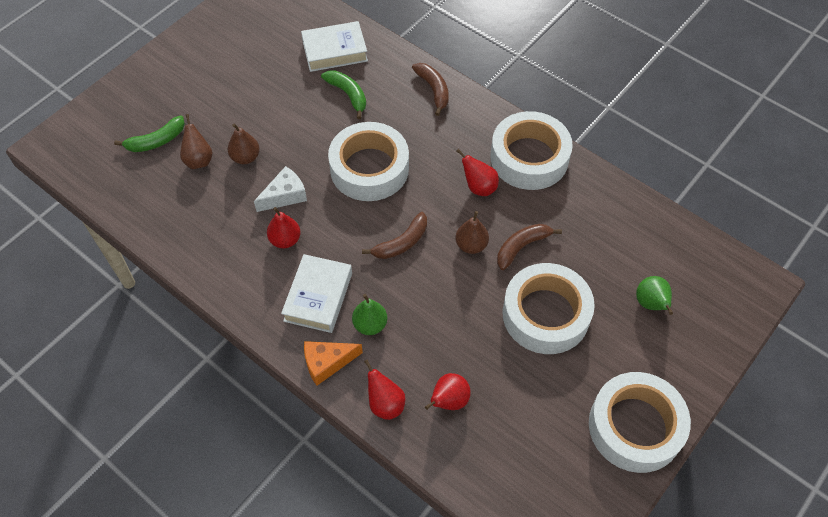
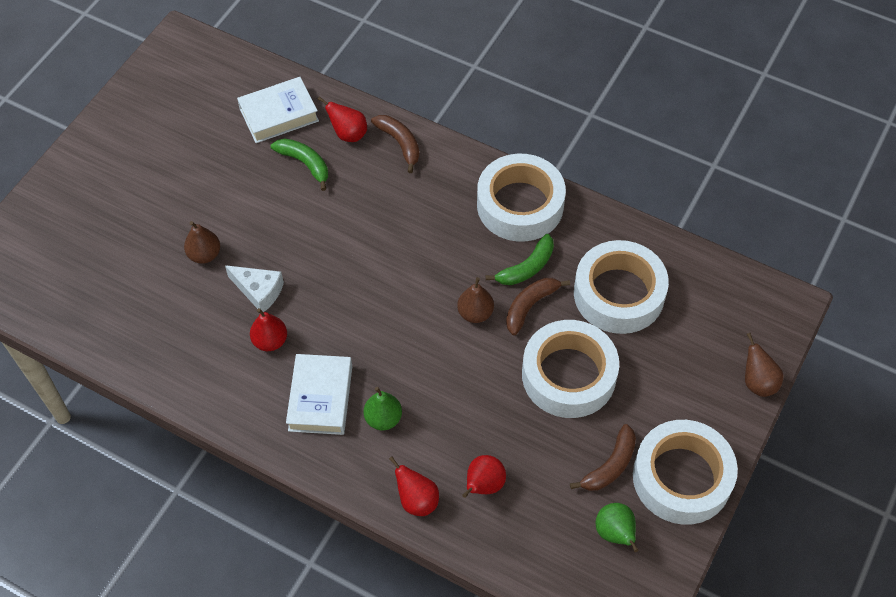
camera: 10 degrees left, 0 degrees up
green banana [114,116,185,152] -> green banana moved to [486,234,554,285]
brown pear [180,114,212,169] -> brown pear moved to [745,333,784,397]
white cheese [254,166,307,212] -> white cheese turned 75 degrees clockwise [225,265,284,312]
orange cheese [304,341,363,386] -> none
white tape [328,122,409,201] -> white tape moved to [574,240,669,334]
brown banana [362,212,427,259] -> brown banana moved to [570,424,636,491]
red pear [456,149,499,196] -> red pear moved to [317,96,367,142]
green pear [636,276,673,315] -> green pear moved to [595,503,638,552]

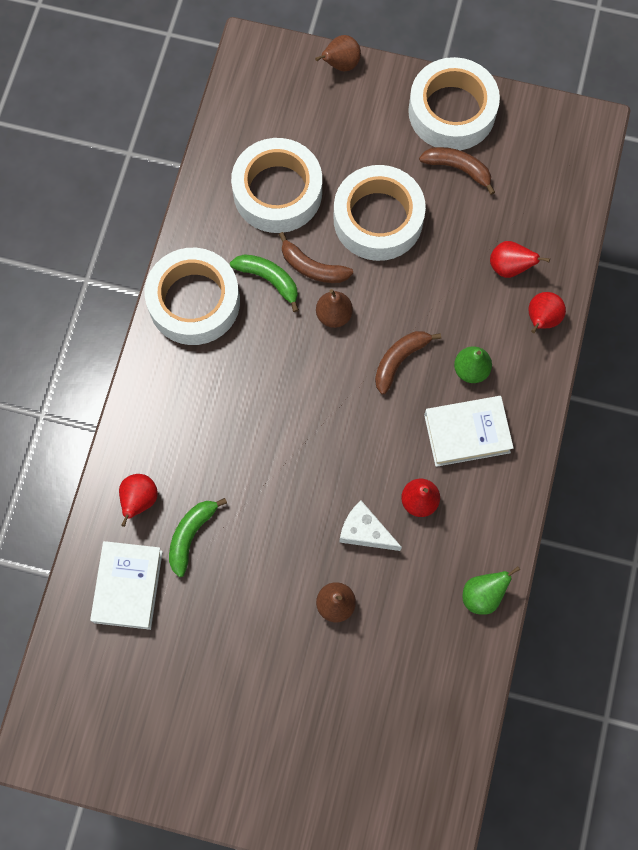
camera: 105 degrees left, 15 degrees up
white cheese [225,265,284,312] -> white cheese turned 75 degrees counterclockwise [340,501,402,551]
white book [237,77,319,143] -> white book turned 45 degrees clockwise [90,541,163,630]
brown banana [371,115,420,173] -> brown banana moved to [375,331,441,394]
green pear [595,503,638,552] -> green pear moved to [462,566,520,615]

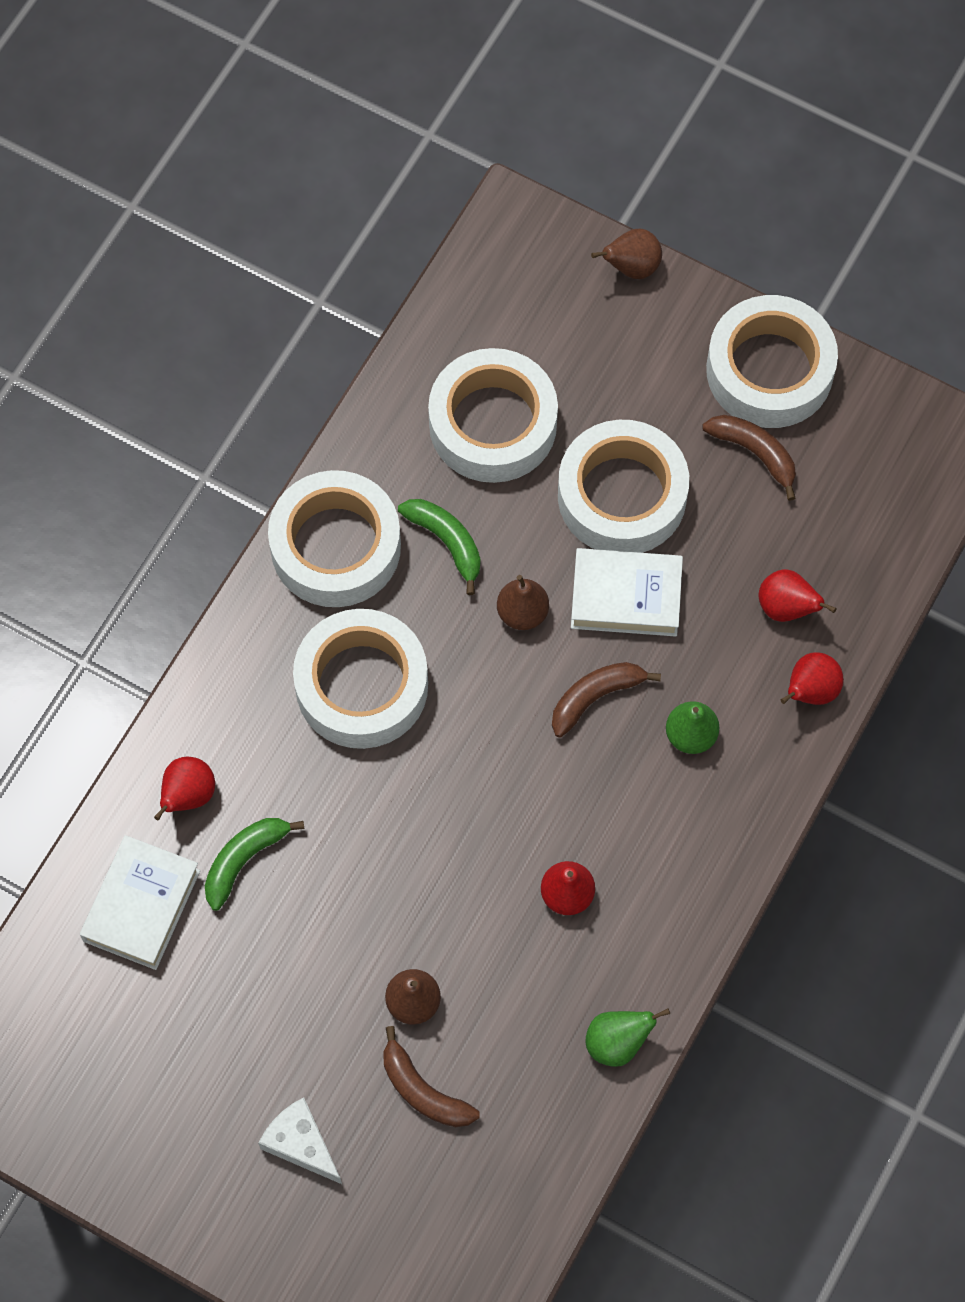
camera: 15 degrees right, 5 degrees down
brown banana [279,232,353,283] -> brown banana moved to [383,1026,479,1127]
white cheese [340,501,402,551] -> white cheese moved to [258,1097,342,1184]
white book [424,396,514,467] -> white book moved to [571,548,683,637]
none -> white tape [293,609,428,749]

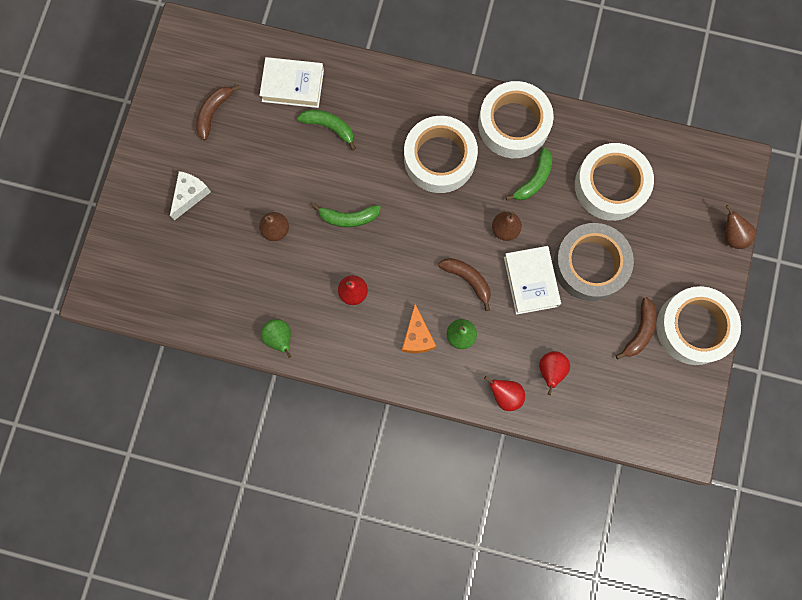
camera: 75 degrees right, 10 degrees up
red pear [154,757,215,820] -> none
brown banana [383,1026,479,1127] -> brown banana moved to [196,85,240,140]
white tape [558,420,689,553] -> grey tape [553,223,634,301]
none -> green banana [312,203,381,227]
none -> orange cheese [402,304,436,353]

